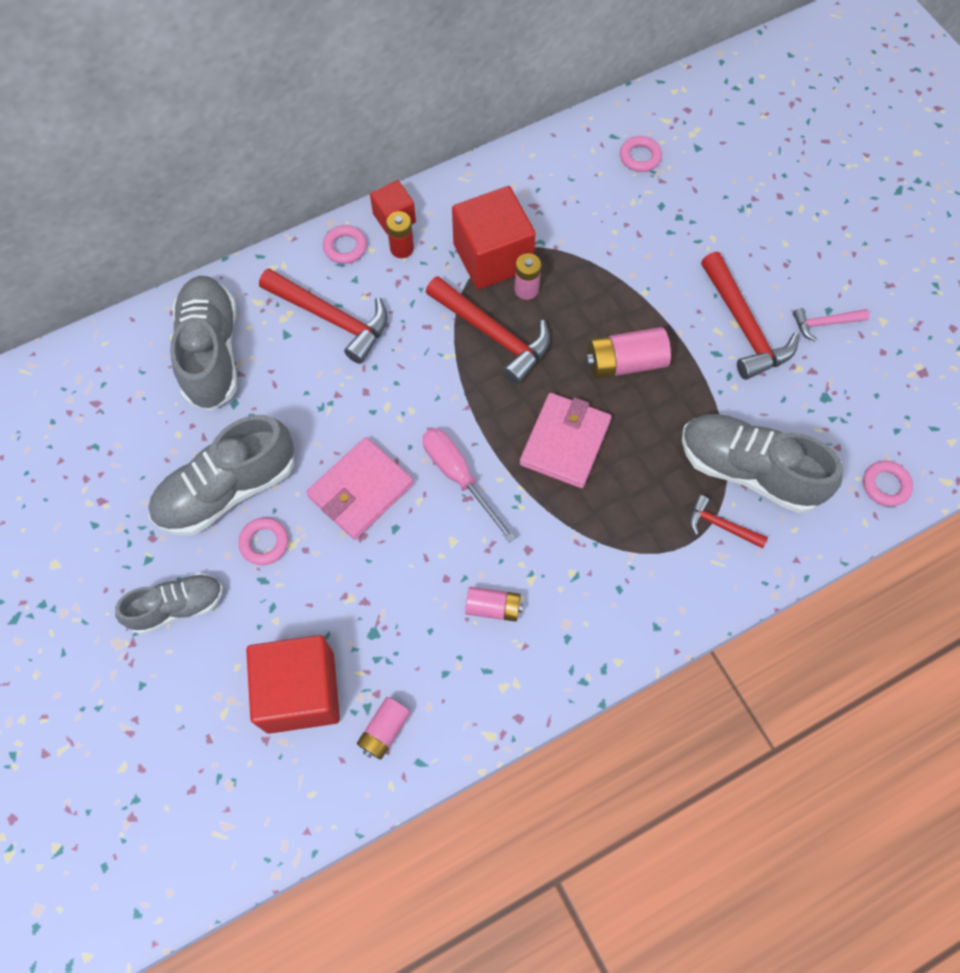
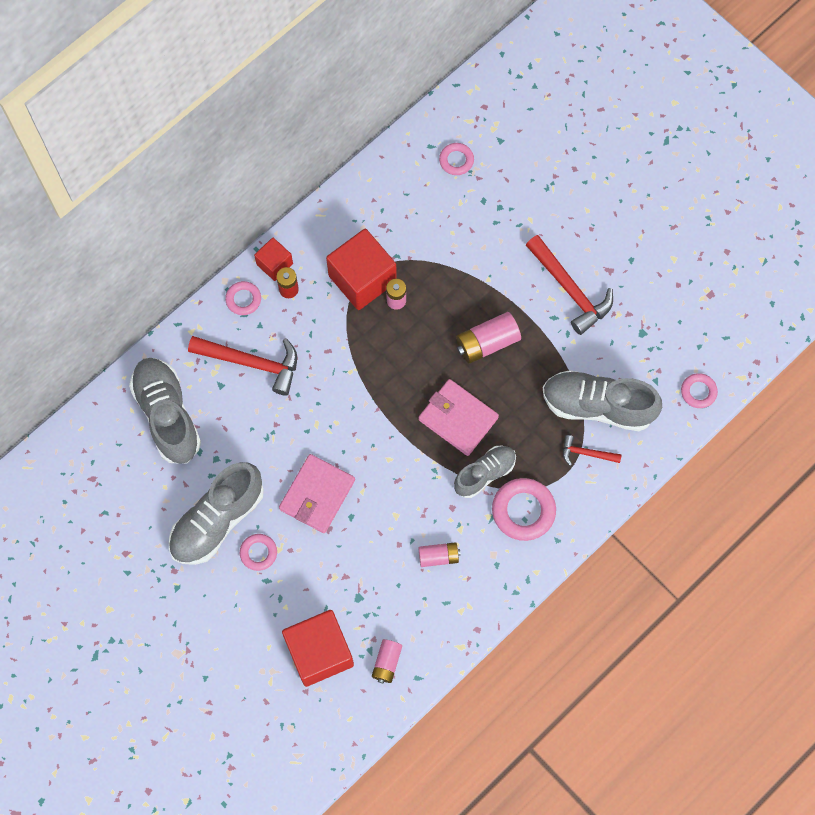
camera: 15 degrees left, 5 degrees up
grey shoe [115,573,223,634] -> grey shoe moved to [454,446,516,498]
pink screwdriver [423,428,516,543] -> none
red hammer [426,276,550,384] -> none
pink wallet [520,393,612,488] -> pink wallet turned 60 degrees counterclockwise [419,379,499,456]
pink hammer [793,308,869,342] -> none
none -> pink ring [492,478,556,541]

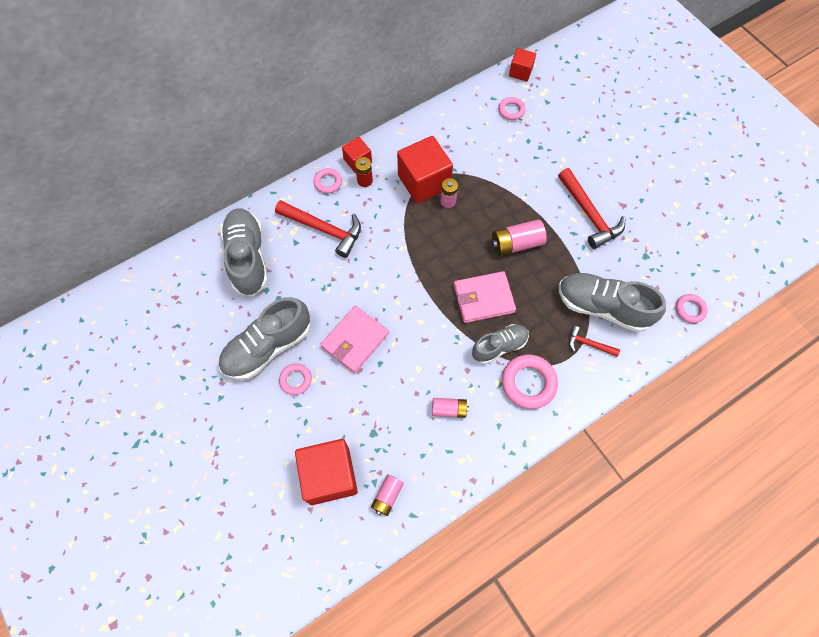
camera: 10 degrees right, 5 degrees down
pink wallet [419,379,499,456] -> pink wallet turned 60 degrees counterclockwise [454,271,516,323]
none -> red cube [509,48,536,82]

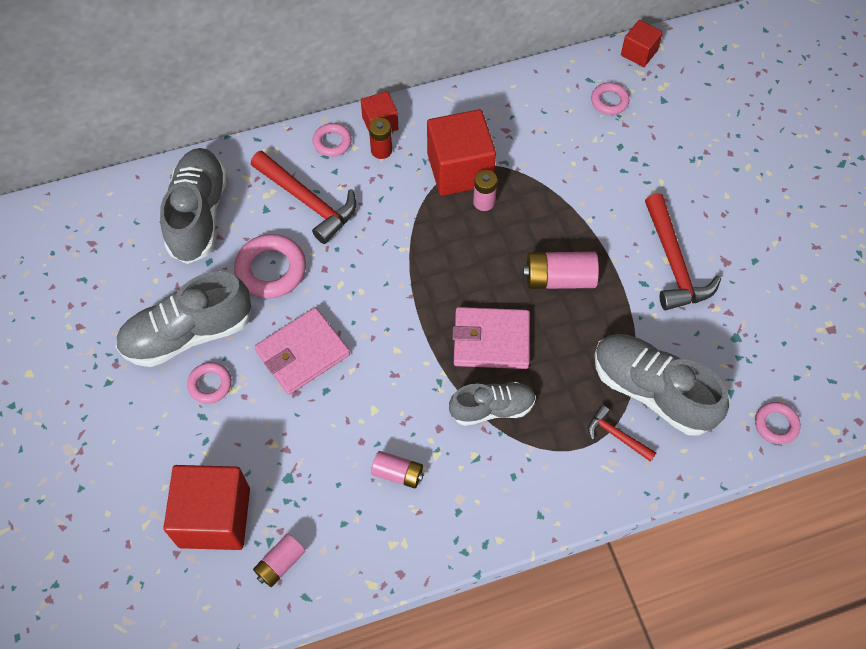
camera: 15 degrees right, 5 degrees down
pink ring [502,355,558,409] -> pink ring moved to [234,234,306,299]

